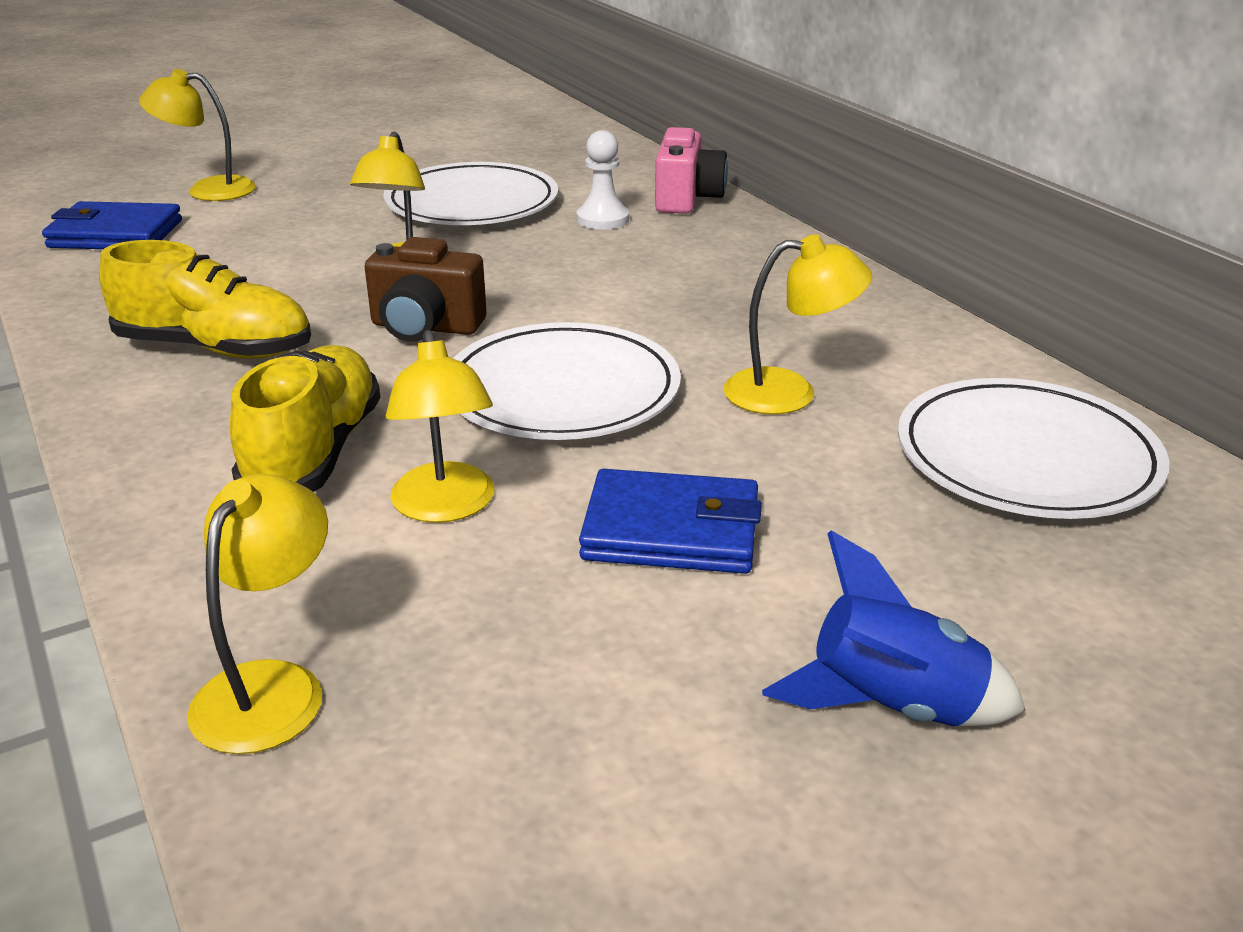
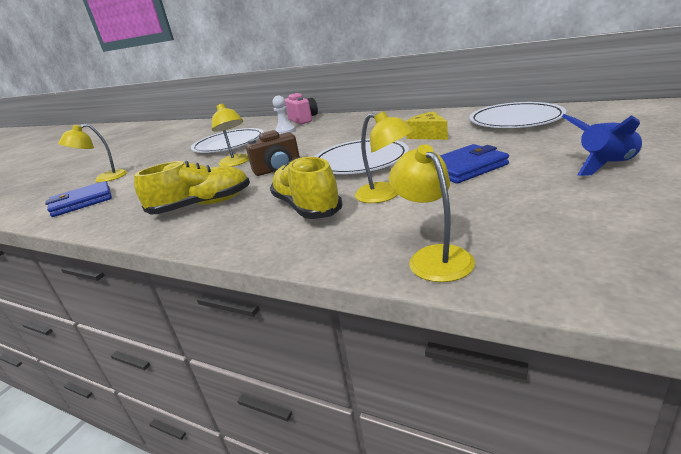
camera: 30 degrees left, 5 degrees down
yellow lamp [724,234,872,415] -> yellow cheese [405,111,448,140]

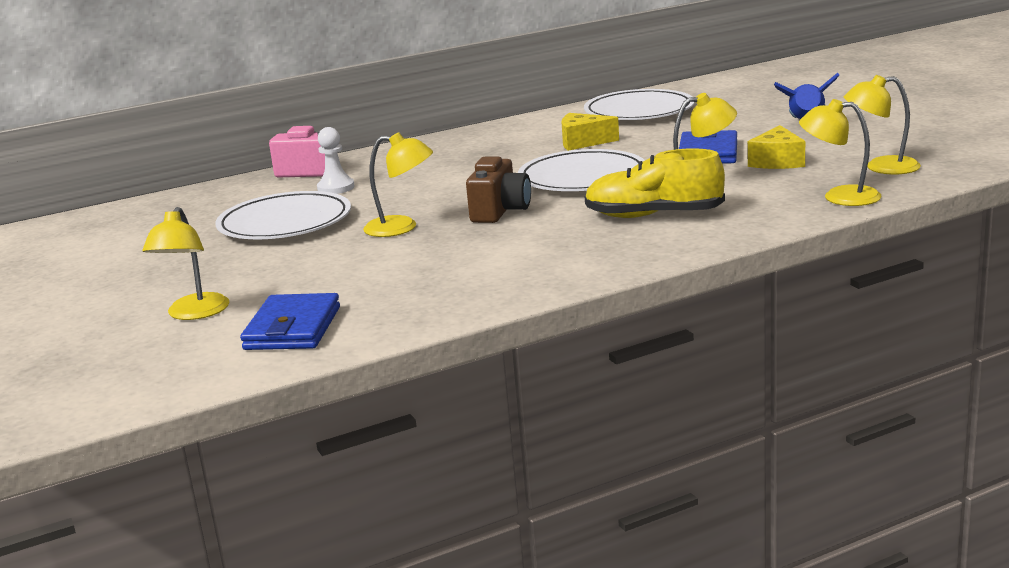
camera: 55 degrees left, 5 degrees down
yellow shoe [134,161,250,214] -> none
none -> yellow cheese [748,125,805,169]
none -> yellow lamp [844,75,921,175]

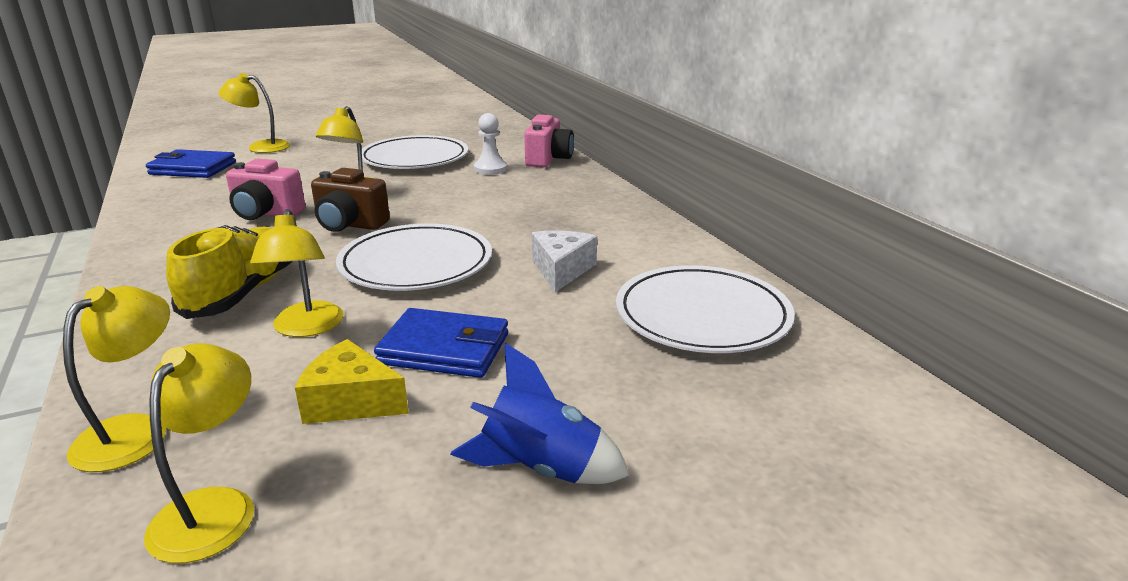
camera: 90 degrees right, 5 degrees up
yellow cheese [562,113,619,151] -> white cheese [532,230,597,292]
none -> pink camera [226,159,305,220]

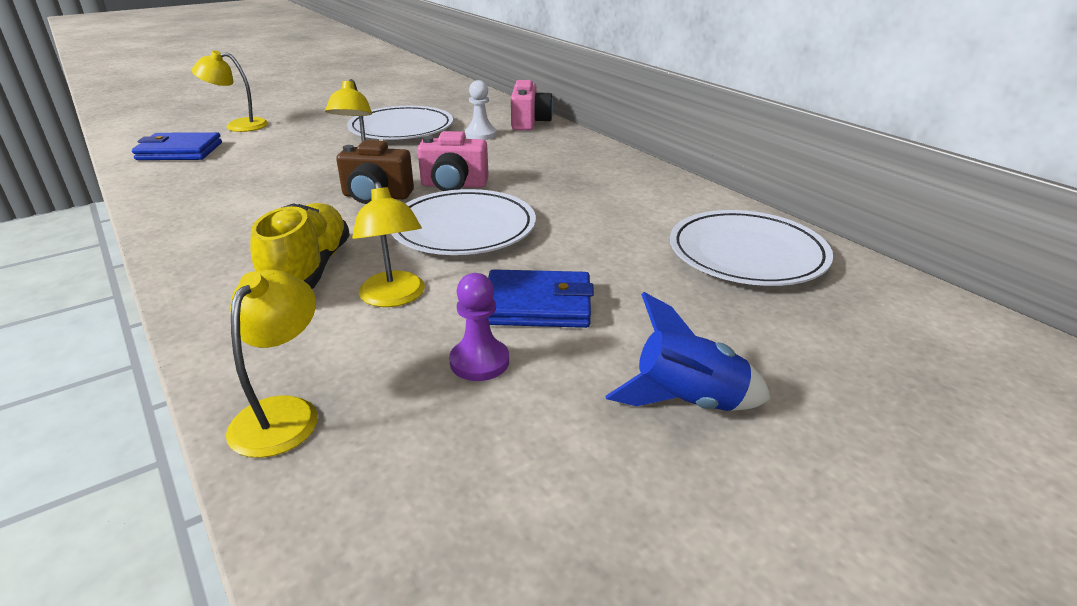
camera: 10 degrees left, 5 degrees up
yellow lamp [144,343,254,563] -> none
pink camera [226,159,305,220] -> pink camera moved to [418,131,489,191]
yellow cheese [295,339,409,424] -> purple pawn [449,273,509,381]
white cheese [532,230,597,292] -> none

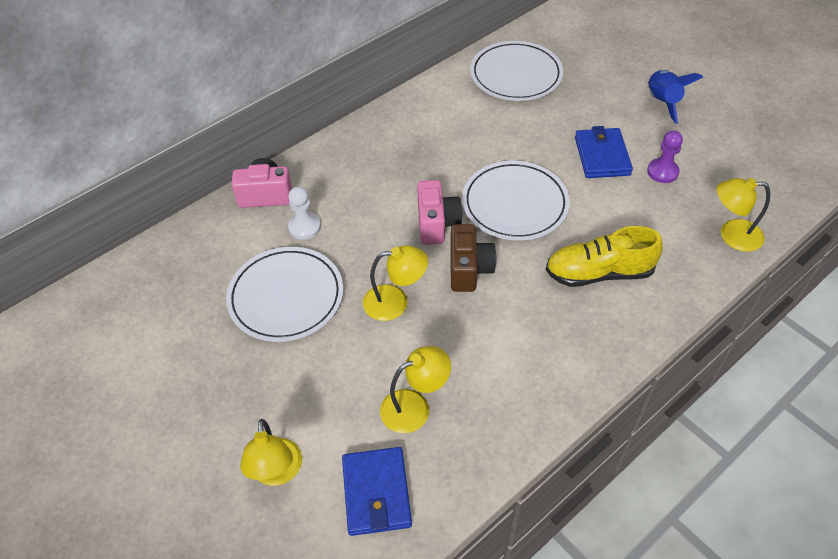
camera: 95 degrees left, 20 degrees up
yellow lamp [352,182,425,307] -> yellow lamp moved to [380,346,451,433]

